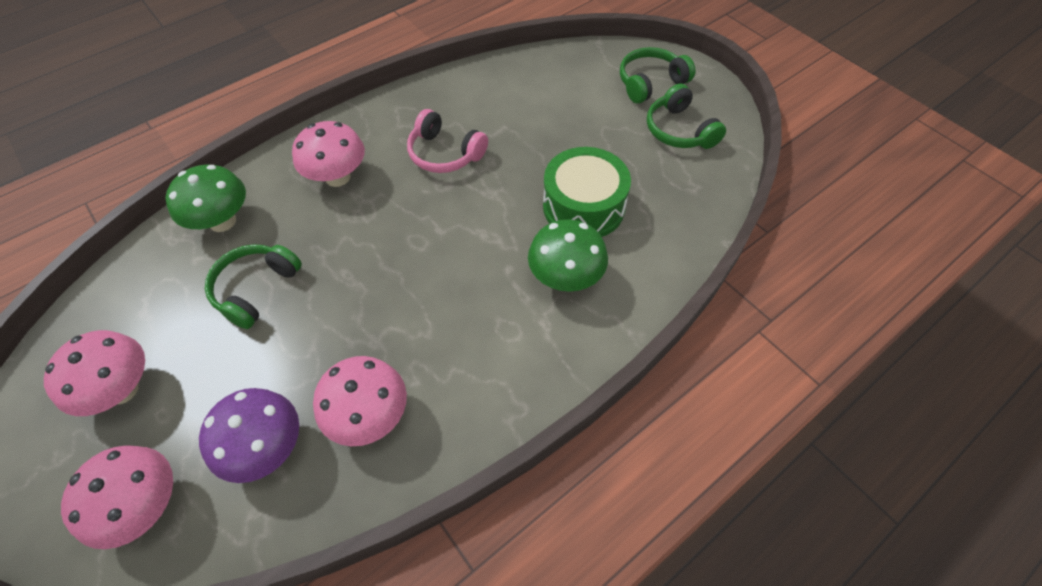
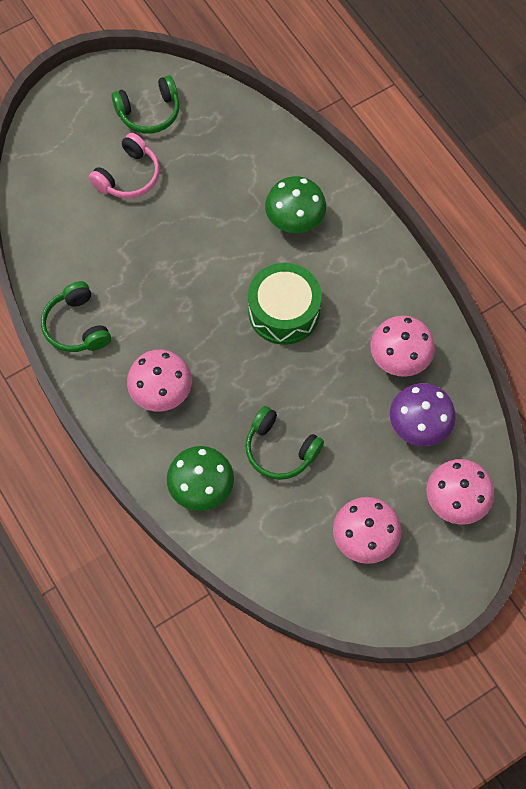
camera: 85 degrees left, 10 degrees up
pink headphones [407,109,488,173] -> pink headphones moved to [89,133,160,198]
green drum [543,147,631,237] -> green drum moved to [248,263,322,345]
green headphones [620,47,695,103] -> green headphones moved to [41,281,111,352]

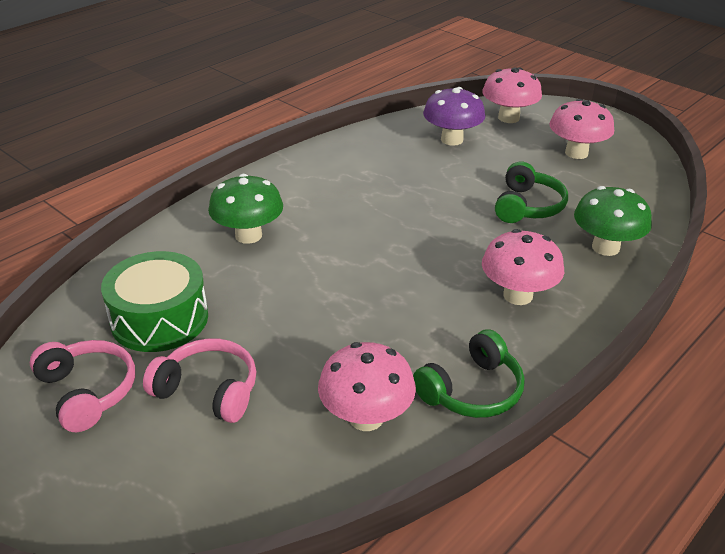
camera: 105 degrees left, 30 degrees down
green headphones [111,75,179,134] -> pink headphones [30,340,135,432]
green drum [248,263,322,345] -> green drum moved to [101,251,208,352]
pink mushroom [370,316,435,377] -> pink mushroom moved to [318,342,416,431]

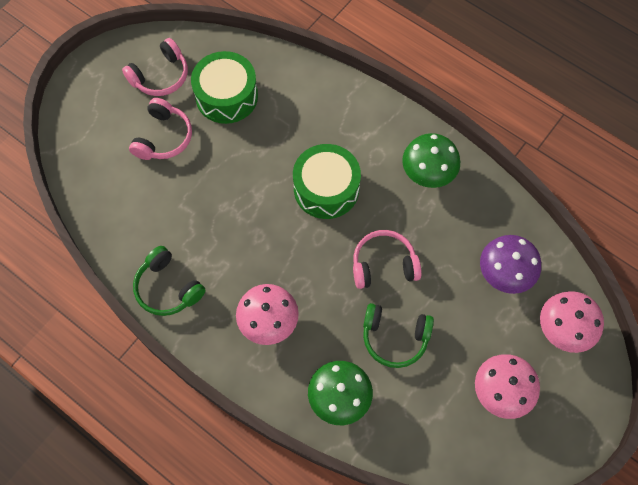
camera: 85 degrees right, 30 degrees up
green mushroom [208,174,283,244] -> green mushroom moved to [402,133,460,188]
pink mushroom [318,342,416,431] -> none
none -> green drum [293,144,361,219]
none -> pink headphones [353,230,422,289]

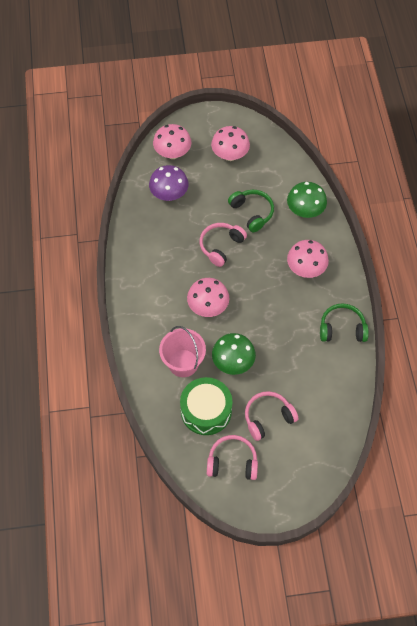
camera: 135 degrees left, 5 degrees down
green headphones [133,246,206,316] -> green headphones turned 90 degrees counterclockwise [320,303,369,342]
green drum [293,144,361,219] -> pink mushroom [187,278,229,317]
pink headphones [353,230,422,289] -> pink headphones turned 90 degrees clockwise [200,223,247,267]
green mushroom [402,133,460,188] -> green mushroom moved to [212,333,256,375]
none -> pink bucket [159,326,206,377]

